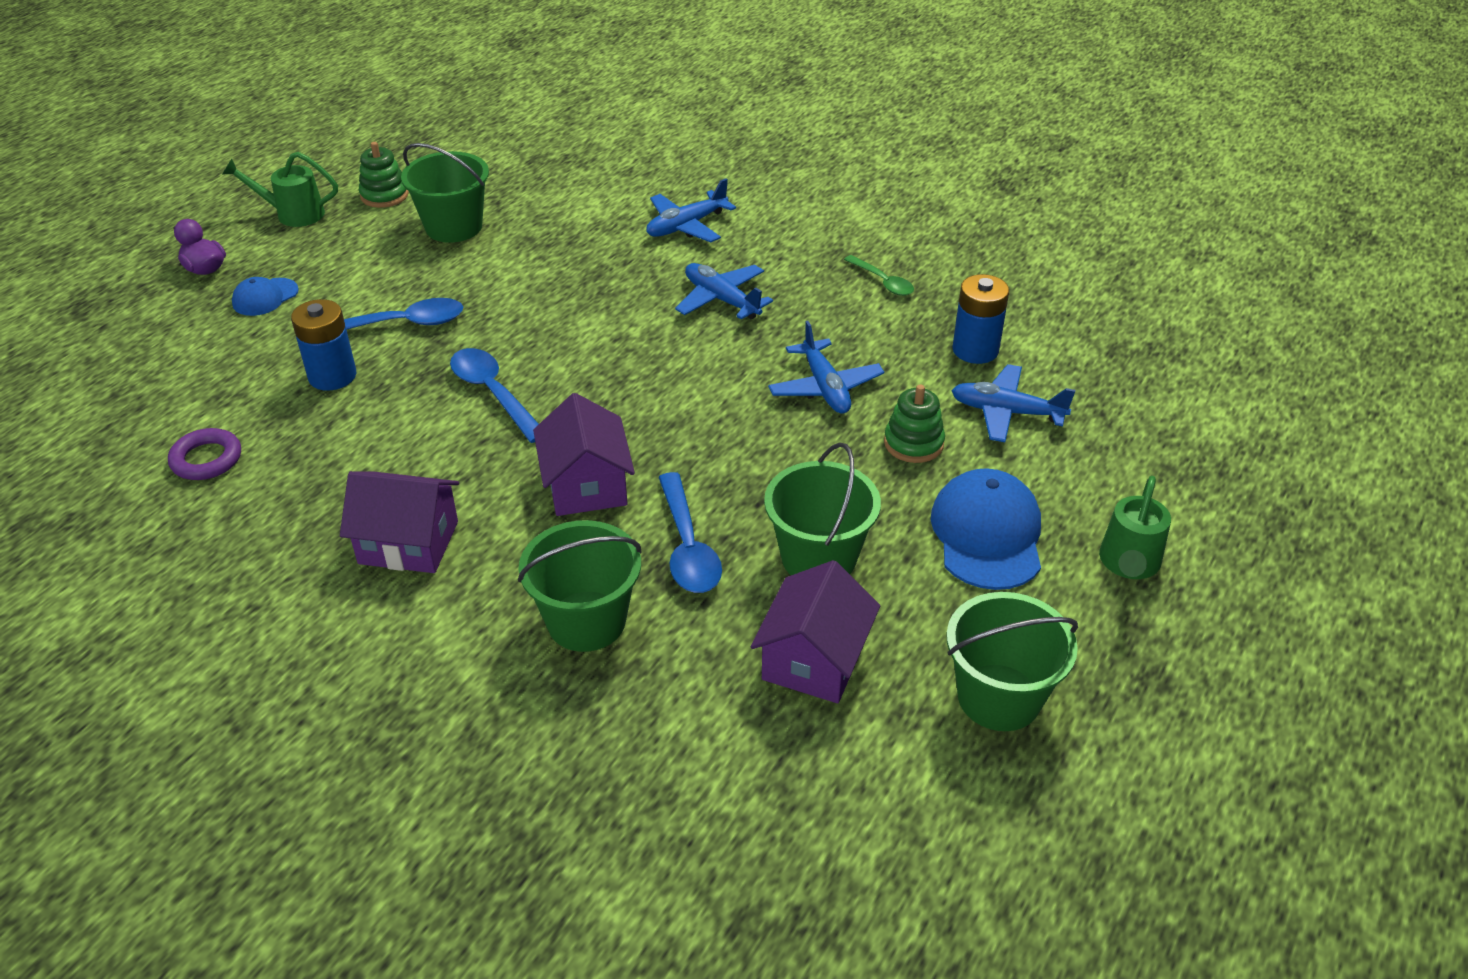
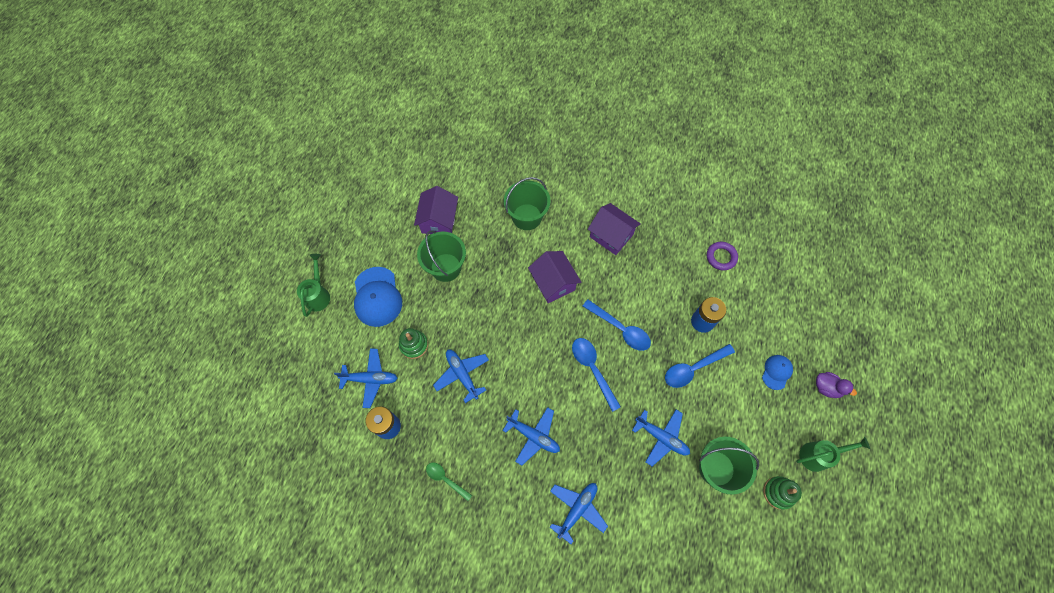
camera: 165 degrees right, 25 degrees up
purple house [340,471,459,573] -> purple house turned 45 degrees clockwise [588,203,641,255]
blue spoon [658,472,722,593] -> blue spoon moved to [572,338,621,412]
green bucket [946,592,1078,731] -> none
none -> blue plane [632,409,690,466]

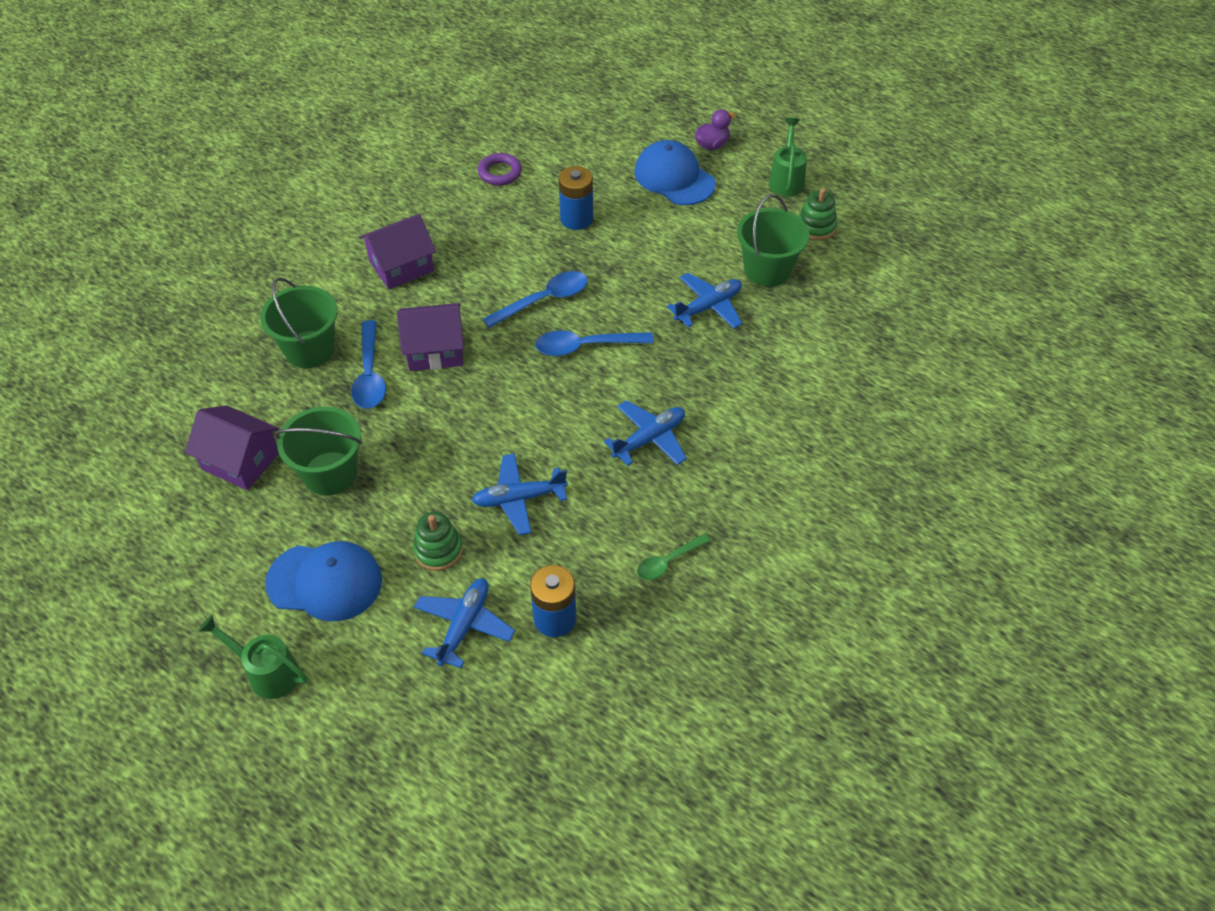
camera: 70 degrees left, 15 degrees down
blue plane [550,483,608,544] -> none
blue spoon [665,344,735,388] -> blue spoon moved to [351,320,386,409]
blue cap [762,355,793,390] -> blue cap [634,140,716,205], size x1.82

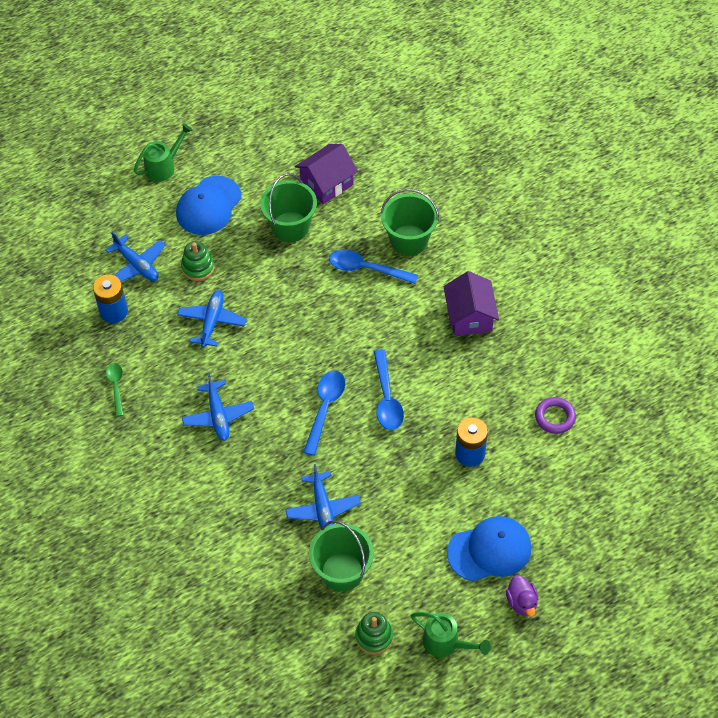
camera: 115 degrees right, 5 degrees up
purple house [397,303,464,371] -> none

